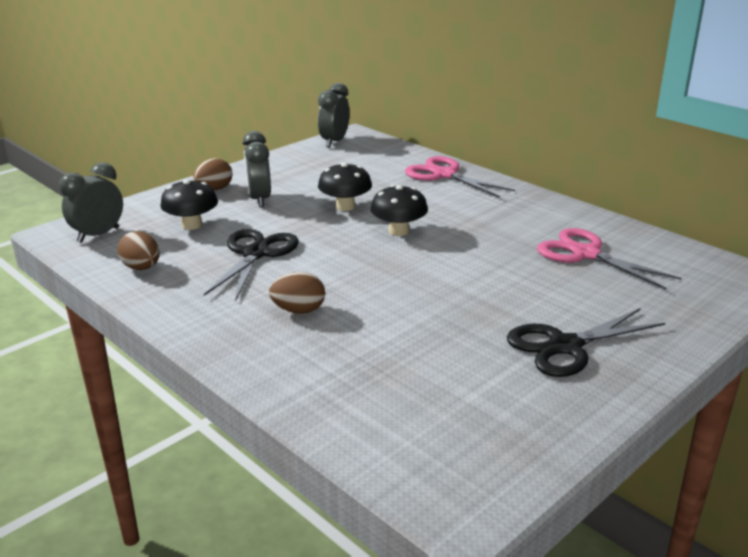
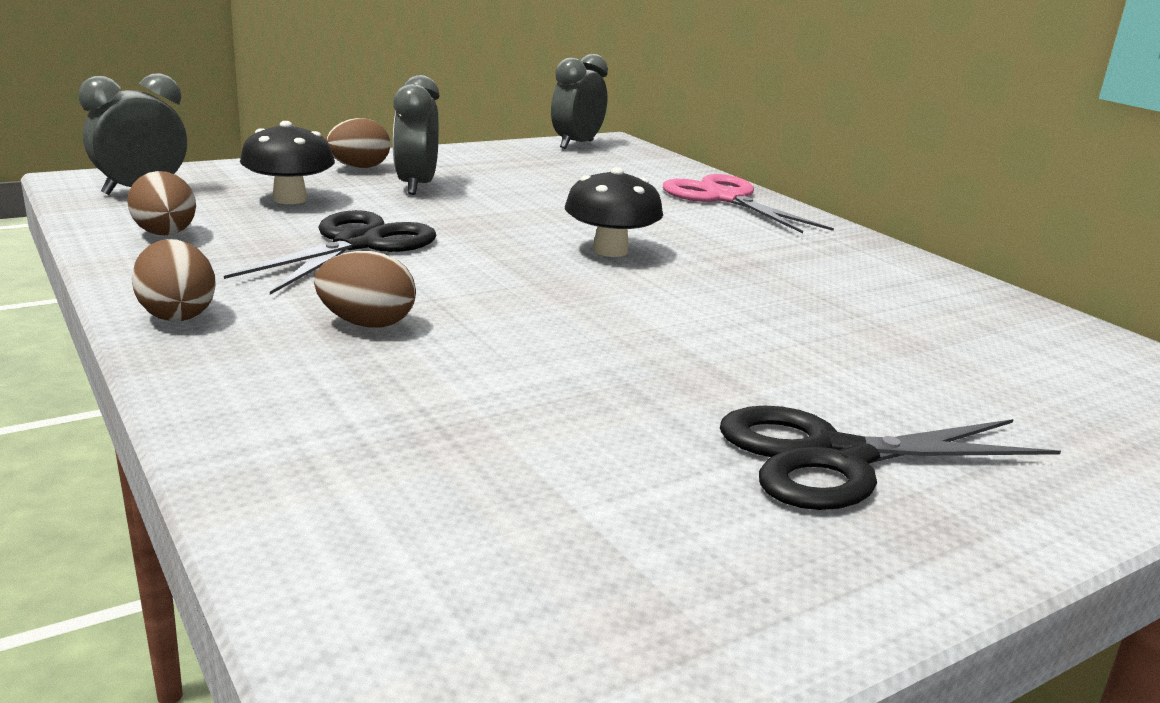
camera: 10 degrees right, 5 degrees down
black mushroom [318,163,372,211] -> none
pink scissors [537,228,682,290] -> none
none -> brown egg [132,239,216,321]

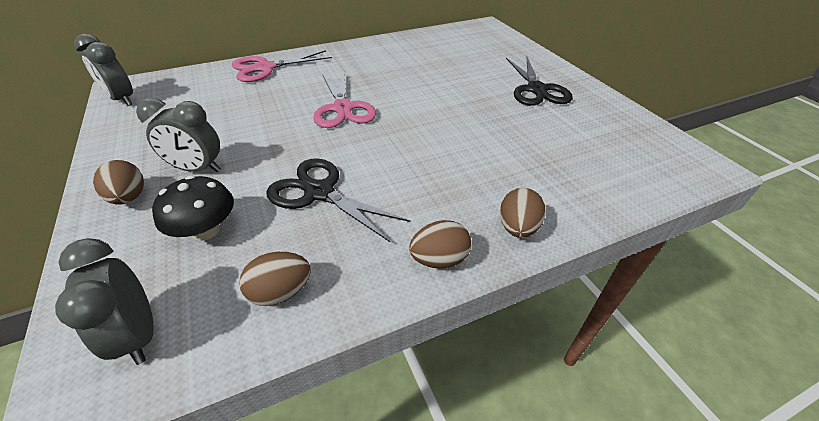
camera: 80 degrees left, 20 degrees up
brown egg [314,251,416,328] -> brown egg moved to [500,188,545,238]
black mushroom [565,167,663,257] -> pink scissors [313,72,376,128]

